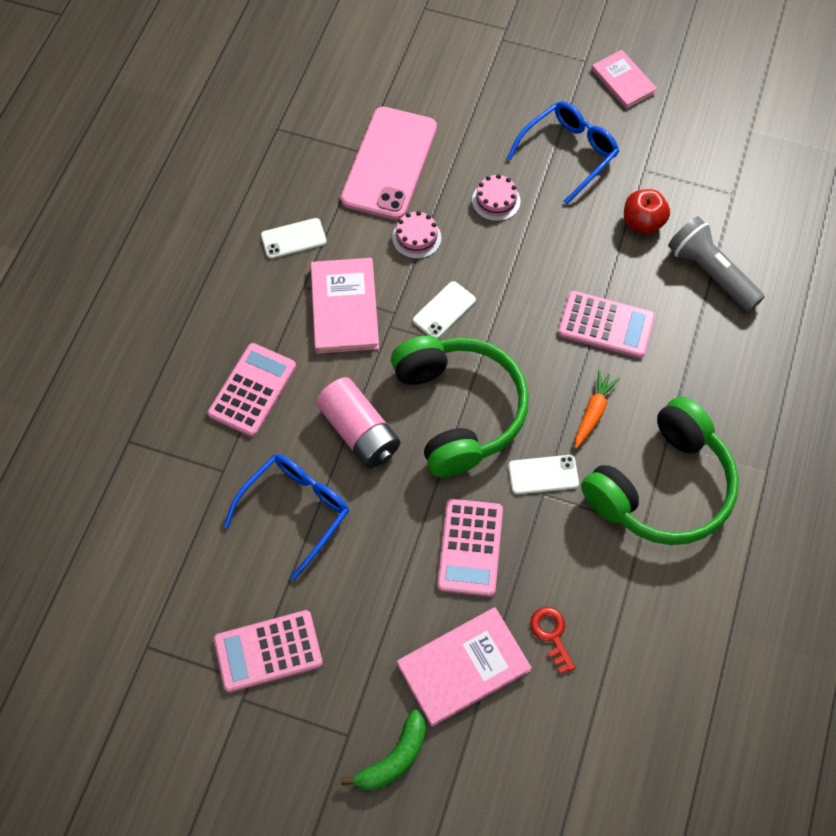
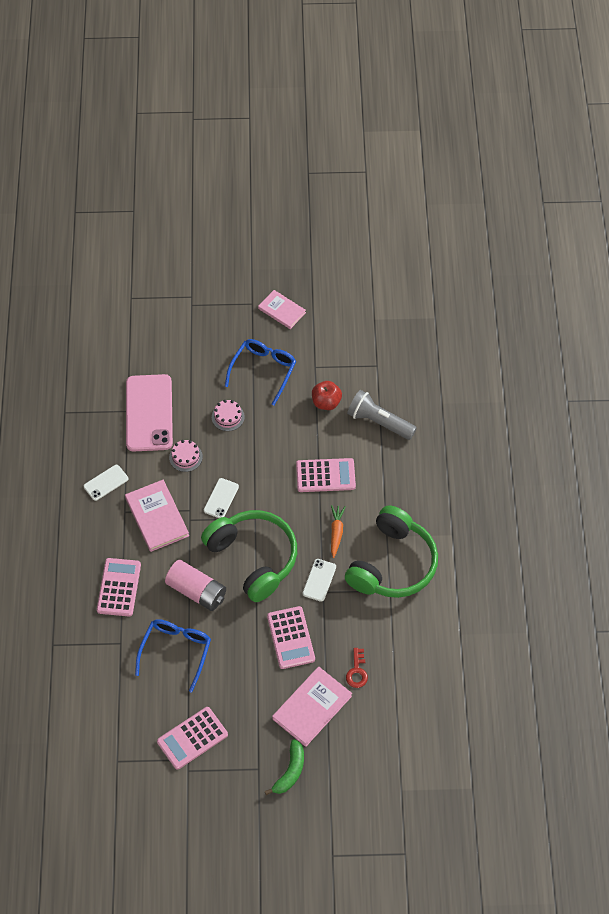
camera: 20 degrees left, 5 degrees down
white phone [508,455,579,494] -> white phone turned 45 degrees counterclockwise [303,559,336,602]
red key [530,607,576,674] -> red key turned 135 degrees counterclockwise [346,648,368,688]

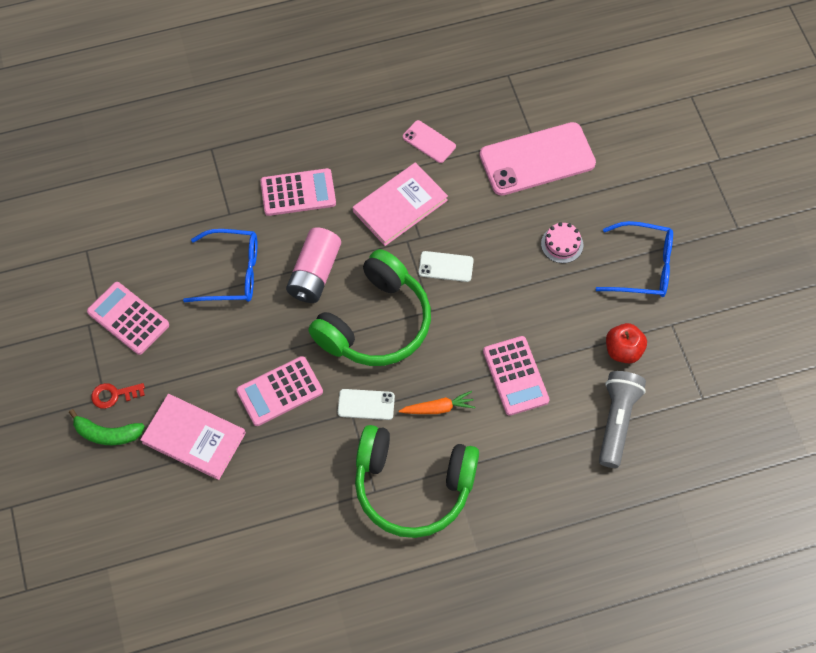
camera: 75 degrees right, 5 degrees up
white phone [84,465,128,501] -> pink phone [403,120,456,163]
pink cake [169,440,203,472] -> none
pink book [258,290,306,329] -> none
red key [346,648,368,688] -> red key moved to [91,383,145,409]

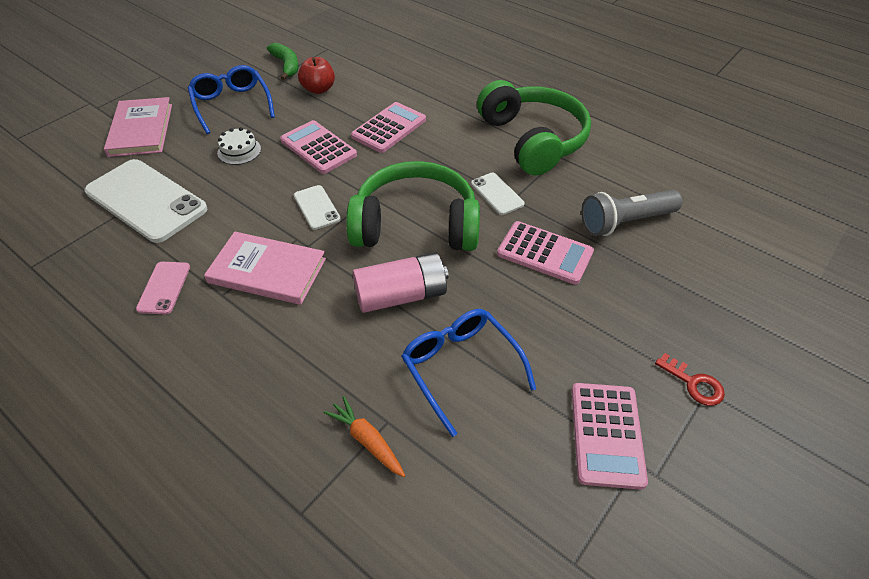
camera: 125 degrees left, 15 degrees down
green banana [69,409,145,445] -> green banana moved to [267,43,298,80]
pink book [140,394,246,480] -> pink book moved to [104,97,172,157]
pink calculator [260,168,336,216] -> pink calculator moved to [280,120,357,174]
orange carrot [399,391,475,414] -> orange carrot moved to [324,396,405,477]
pink phone [480,122,596,196] -> white phone [85,159,207,243]
pink cake [541,222,583,263] -> white cake [217,127,261,165]
grey flashlight [599,371,646,468] -> grey flashlight moved to [581,190,682,236]

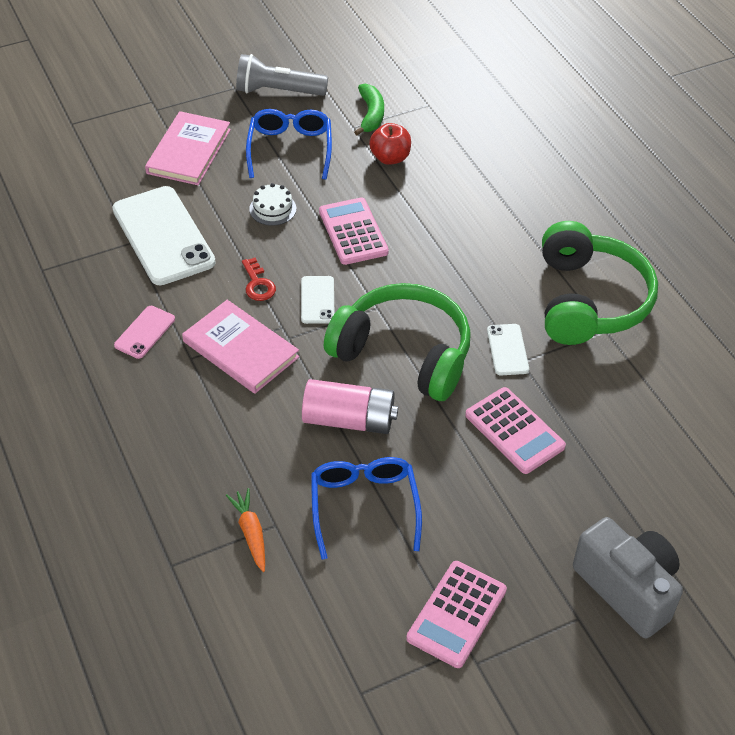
camera: 25 degrees right, 0 degrees up
pink calculator [351,102,426,153] -> none
grey flashlight [581,190,682,236] -> grey flashlight moved to [236,54,328,96]
red key [655,353,725,406] -> red key moved to [242,258,276,301]
none -> grey camera [573,517,683,638]

